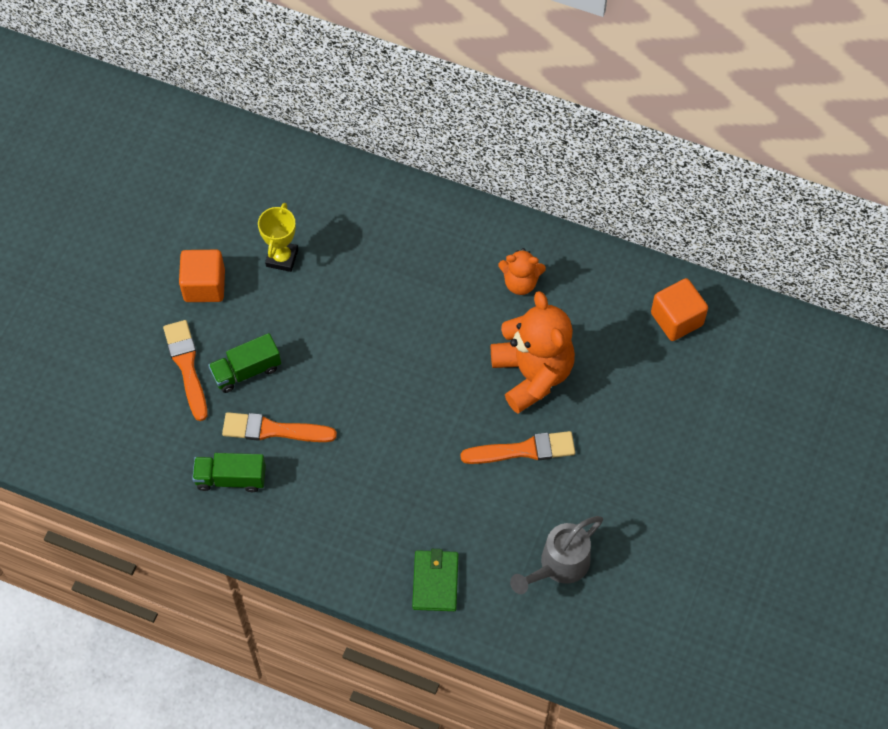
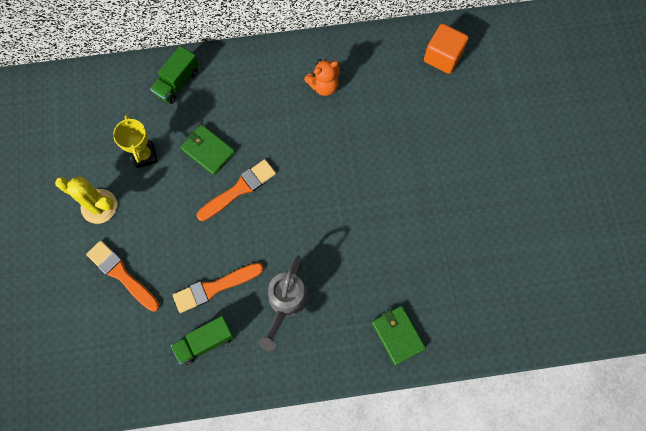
camera: 30 degrees left, 10 degrees up
orange cube [179,250,225,302] -> yellow cactus [55,177,117,224]
green truck [208,333,281,393] -> green truck moved to [150,46,199,104]
orange brush [460,431,575,464] -> orange brush moved to [197,159,276,221]
orange teddy bear [491,291,575,414] -> none
grey watering can [510,516,603,594] -> grey watering can moved to [259,255,308,351]
none -> green wallet [180,125,235,175]

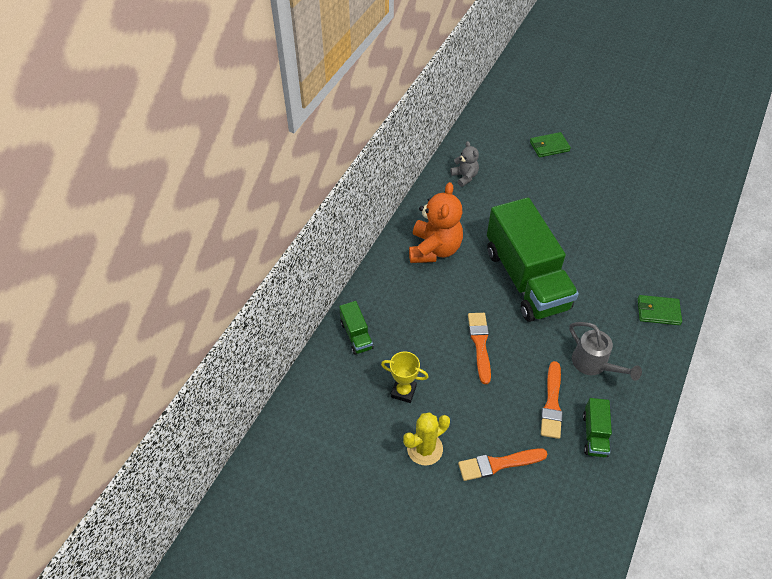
camera: 55 degrees left, 20 degrees down
green wallet [180,125,235,175] -> green wallet moved to [530,132,571,157]
orange teddy bear [304,59,340,96] -> orange teddy bear [409,182,463,263], size x1.88
orange cube [424,23,469,74] -> grey teddy bear [450,141,479,187]
none -> green truck [487,197,579,322]

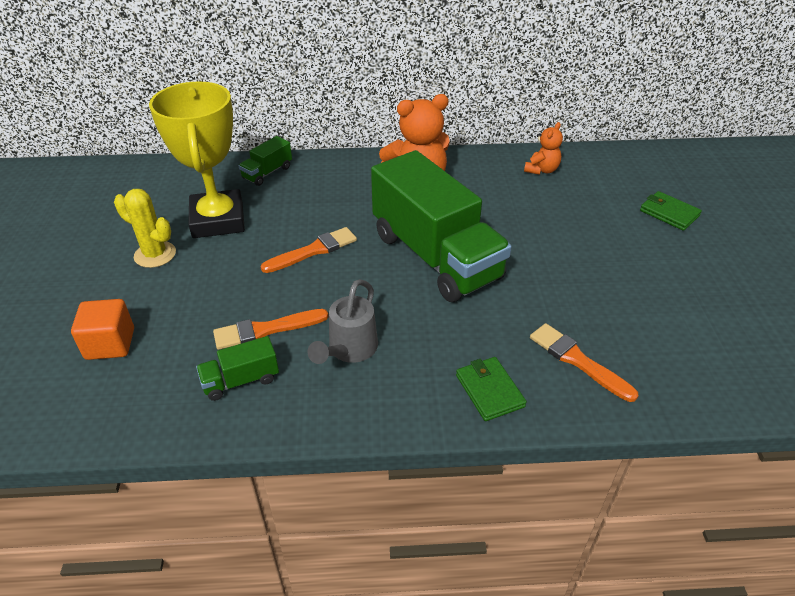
camera: 60 degrees right, 10 degrees down
yellow trophy [381,351,428,403] -> yellow trophy [149,81,245,238], size x2.14
grey teddy bear [450,141,479,187] -> orange teddy bear [524,122,563,175]
orange brush [458,448,548,481] -> orange brush moved to [530,323,639,402]
green truck [487,197,579,322] -> green truck turned 75 degrees counterclockwise [371,150,512,302]
none -> orange cube [71,299,134,360]

